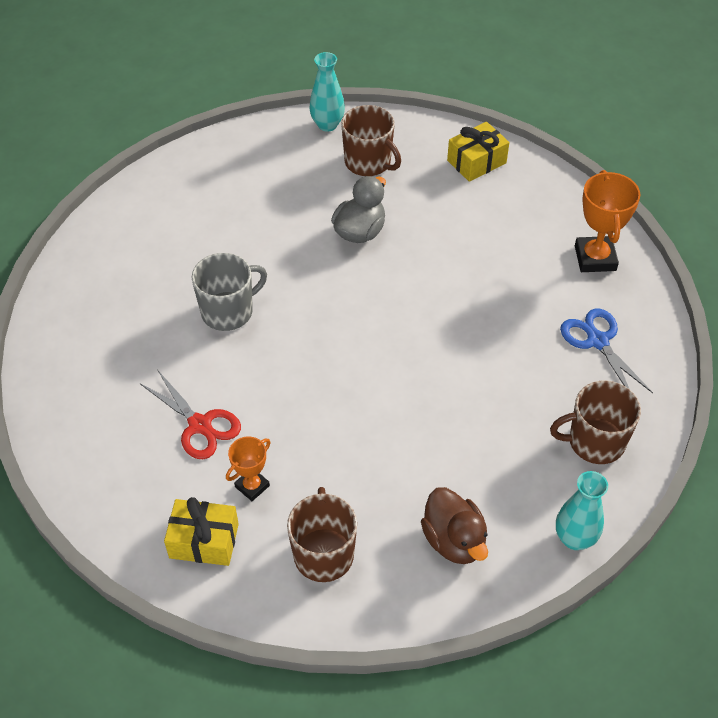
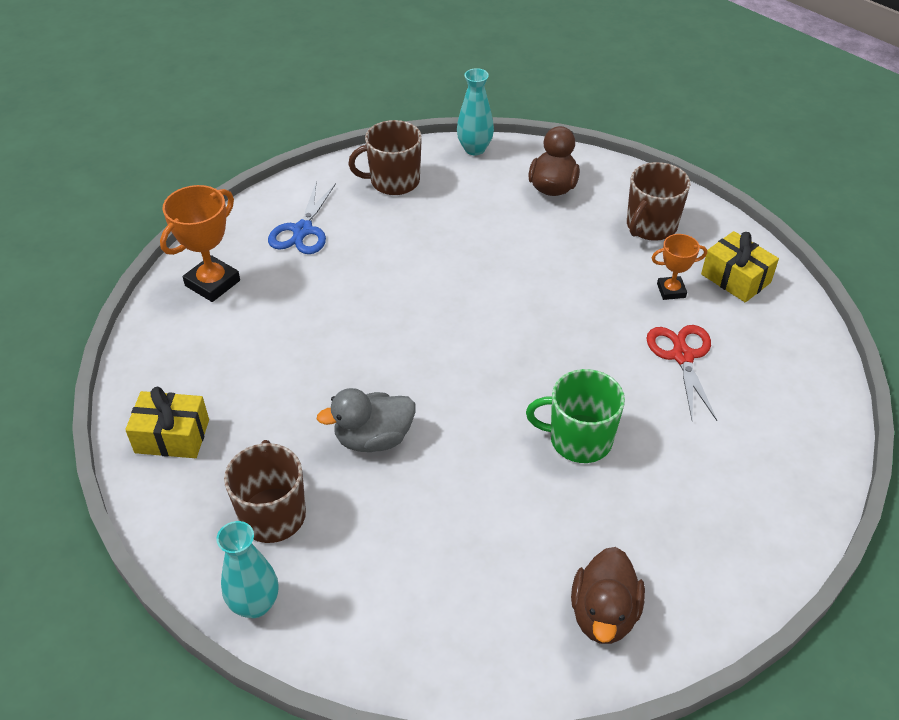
camera: 140 degrees left, 5 degrees down
grey mug [192,253,267,331] -> green mug [526,369,625,463]
brown mug [550,381,641,464] -> brown mug turned 135 degrees clockwise [348,120,422,195]
none -> brown duck [571,547,645,644]

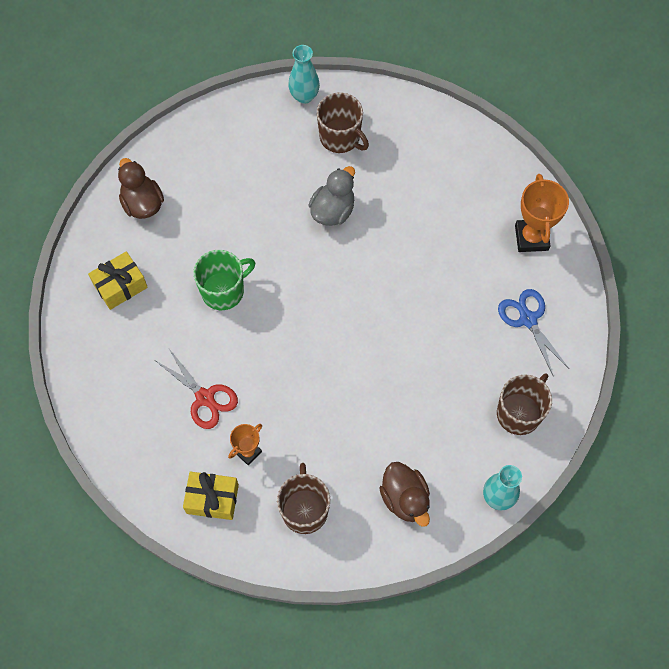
camera: 140 degrees right, 20 degrees up
yellow gift [125,387,209,458] -> yellow gift moved to [88,251,148,310]

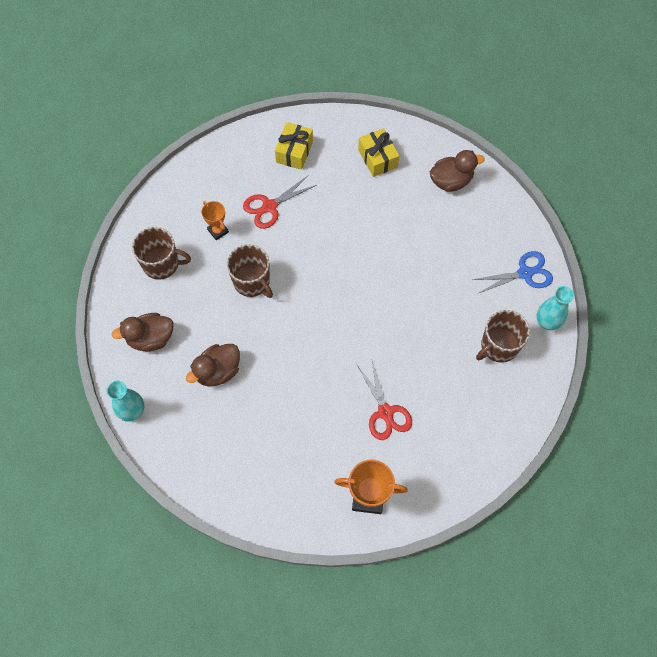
camera: 100 degrees right, 0 degrees up
yellow gift [183,472,239,520] -> yellow gift moved to [275,122,313,170]
green mug [193,250,255,310] -> none
grey duck [308,166,355,226] -> none
brown mug [497,373,552,435] -> brown mug moved to [227,244,273,298]
blue scissors [498,289,569,375] -> blue scissors moved to [472,251,553,294]
none -> brown duck [186,344,240,387]
none -> red scissors [357,361,412,440]

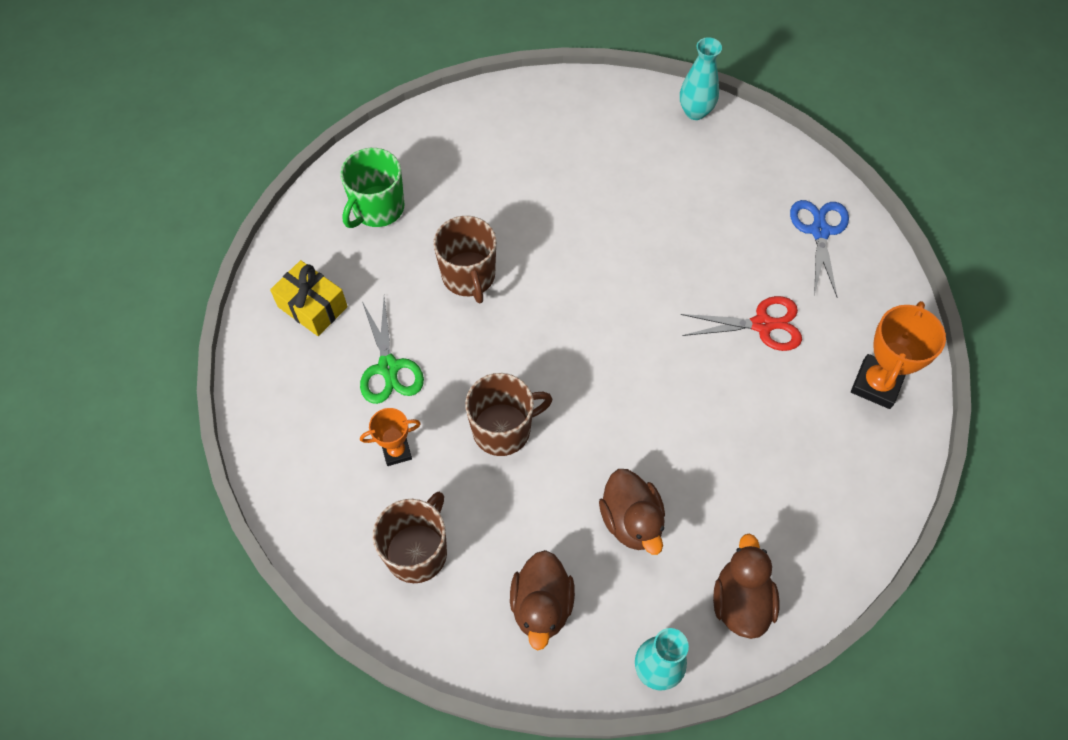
camera: 70 degrees left, 5 degrees down
red scissors [243,175,317,229] -> green scissors [360,297,424,404]
yellow gift [358,128,399,177] -> green mug [340,148,405,228]
brown duck [430,150,484,192] -> brown duck moved to [713,534,779,639]
blue scissors [472,251,553,294] -> blue scissors moved to [790,200,849,297]
brown mug [476,310,530,363] -> brown mug moved to [433,216,497,303]

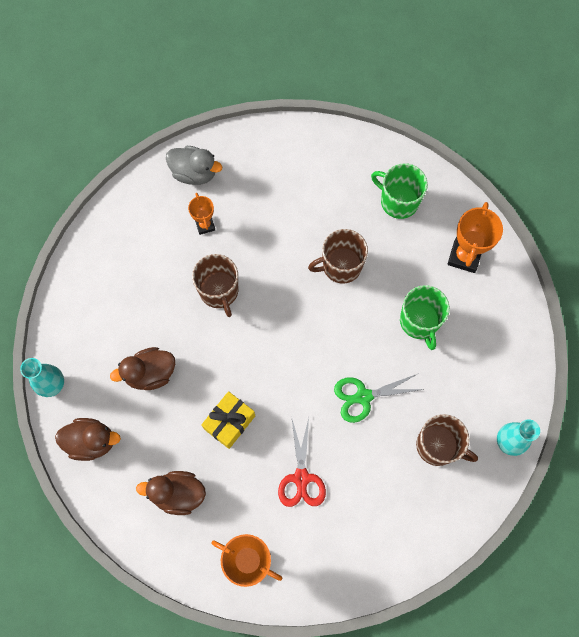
camera: 90 degrees right, 10 degrees up
yellow gift [270,260,348,336] -> yellow gift moved to [201,391,255,449]
green scissors [360,297,424,404] -> green scissors moved to [334,373,424,423]
brown mug [373,492,447,583] -> brown mug moved to [416,414,478,466]
brown duck [510,550,575,650] -> brown duck moved to [136,471,206,515]
blue scissors [790,200,849,297] -> none
none -> grey duck [166,146,222,185]
none -> green mug [400,285,450,350]
none -> orange trophy [447,202,503,273]

